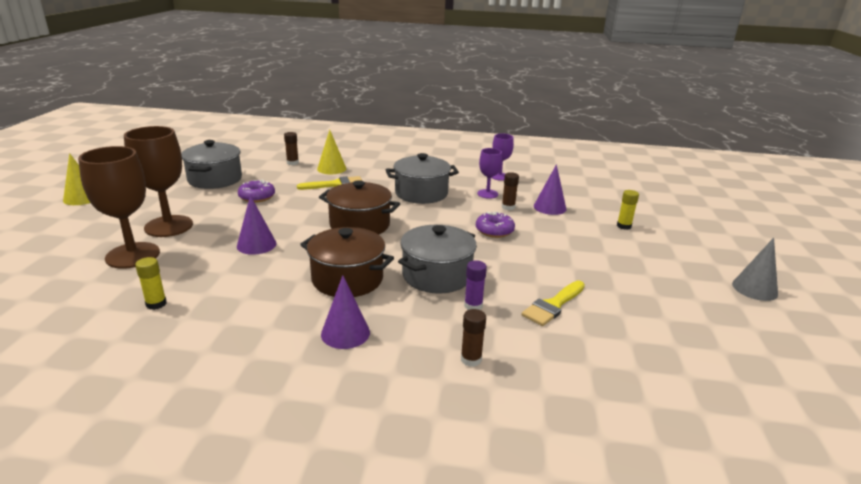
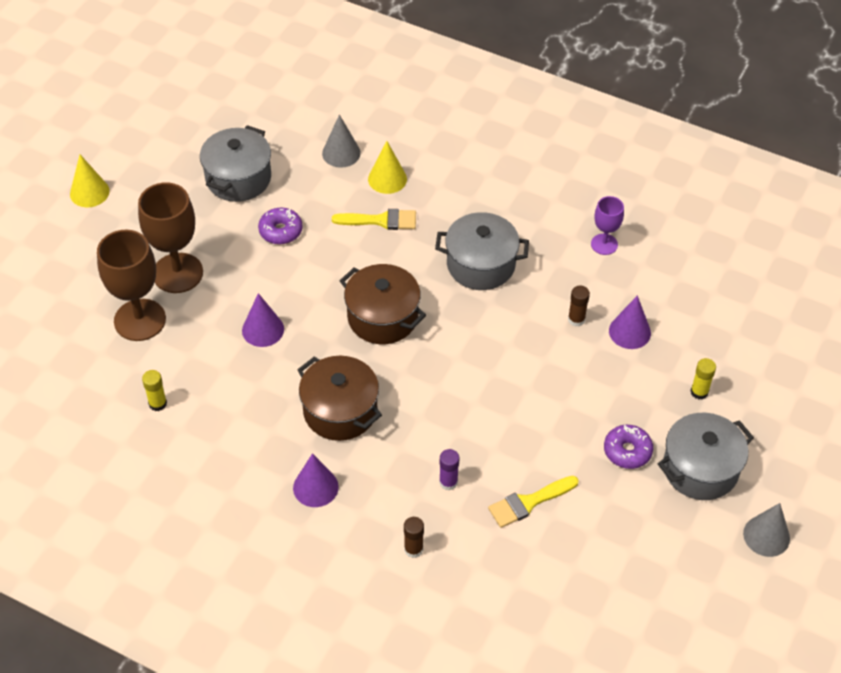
camera: 20 degrees right, 25 degrees up
brown glue stick [284,132,299,165] -> grey cone [322,114,361,168]
grey pot [398,225,477,294] -> grey pot moved to [658,413,754,500]
purple donut [476,212,515,238] -> purple donut moved to [604,425,653,469]
purple goblet [477,148,502,199] -> none

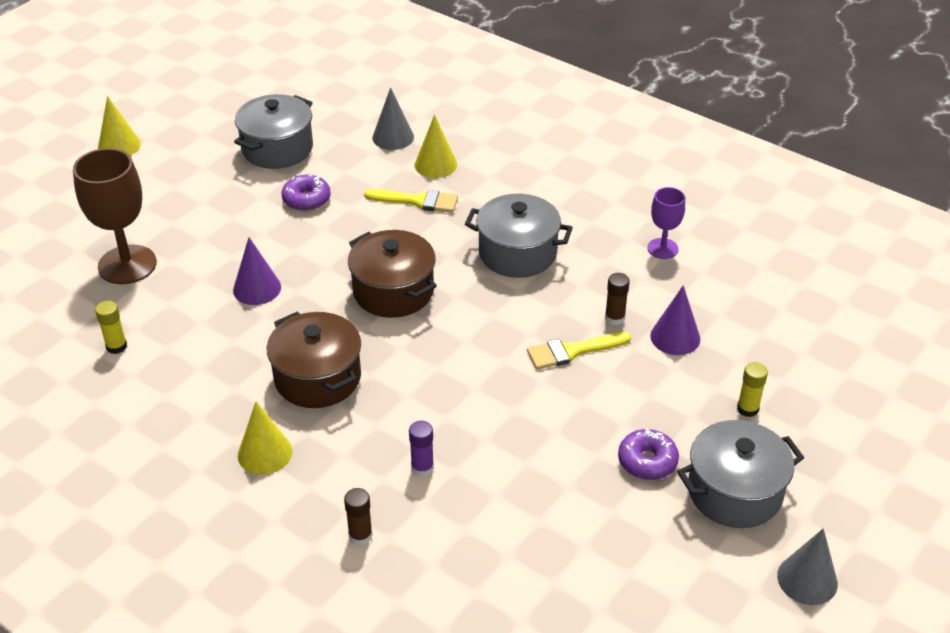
camera: 10 degrees right, 10 degrees down
brown goblet [138,182,203,293] -> none
purple cone [293,453,339,507] -> yellow cone [238,401,292,475]
yellow brush [488,476,579,528] -> yellow brush moved to [527,332,631,370]

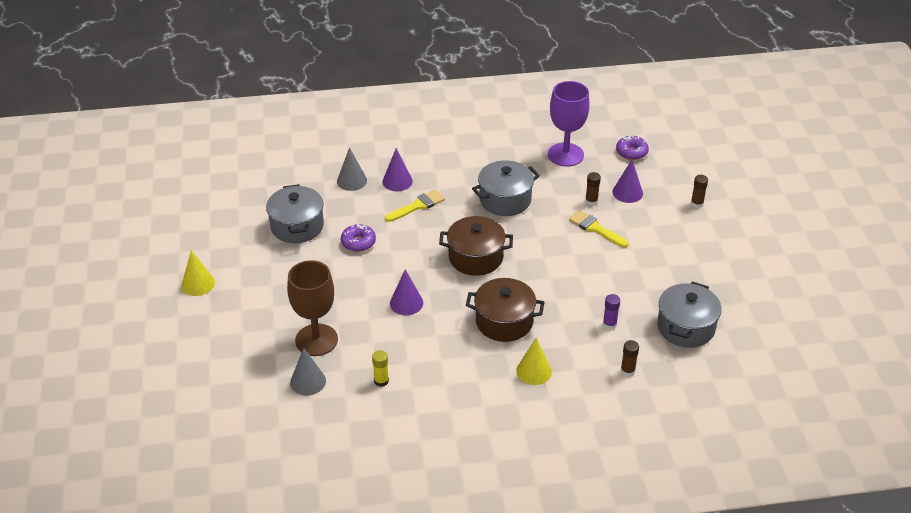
camera: 45 degrees left, 0 degrees up
yellow cone [415,114,457,178] -> purple cone [382,148,413,191]
yellow brush [527,332,631,370] -> yellow brush turned 105 degrees clockwise [569,210,628,247]
purple donut [618,428,679,480] -> purple donut moved to [616,136,649,160]
purple goblet [647,187,685,259] -> purple goblet [548,81,590,167], size x1.83
grey pot [677,420,804,528] -> grey pot moved to [657,282,722,348]
yellow glue stick [737,362,768,417] -> brown glue stick [691,175,708,208]
grey cone [777,528,838,605] -> grey cone moved to [290,348,326,396]

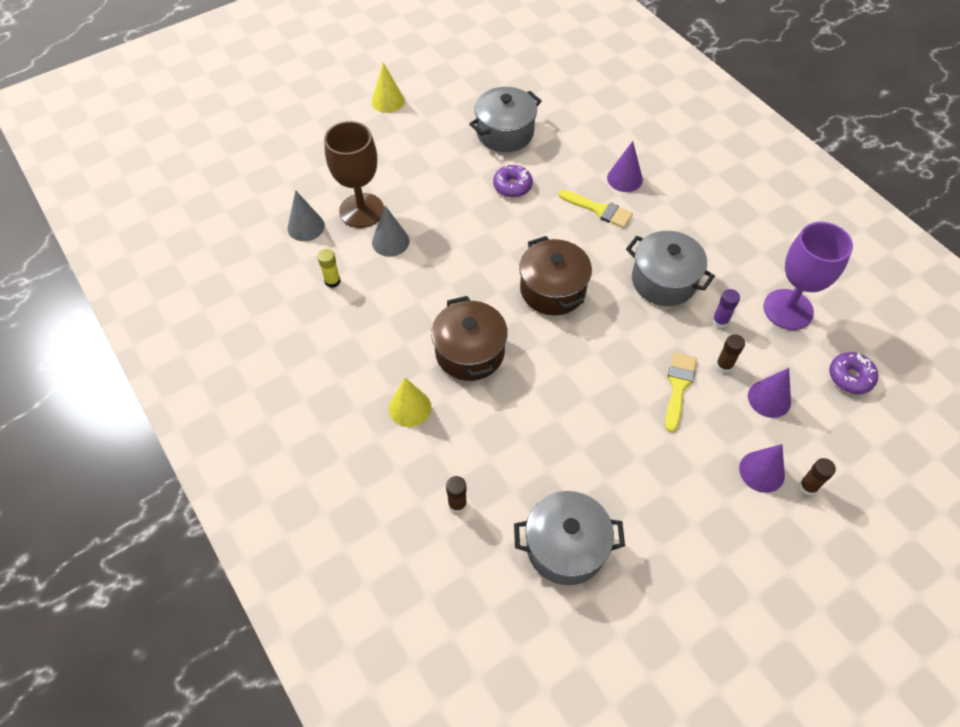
camera: 65 degrees right, 15 degrees up
grey cone [337,147,367,191] -> grey cone moved to [372,206,409,257]
purple cone [390,269,423,315] -> purple cone moved to [739,444,785,493]
purple glue stick [603,294,620,330] -> purple glue stick moved to [712,289,740,328]

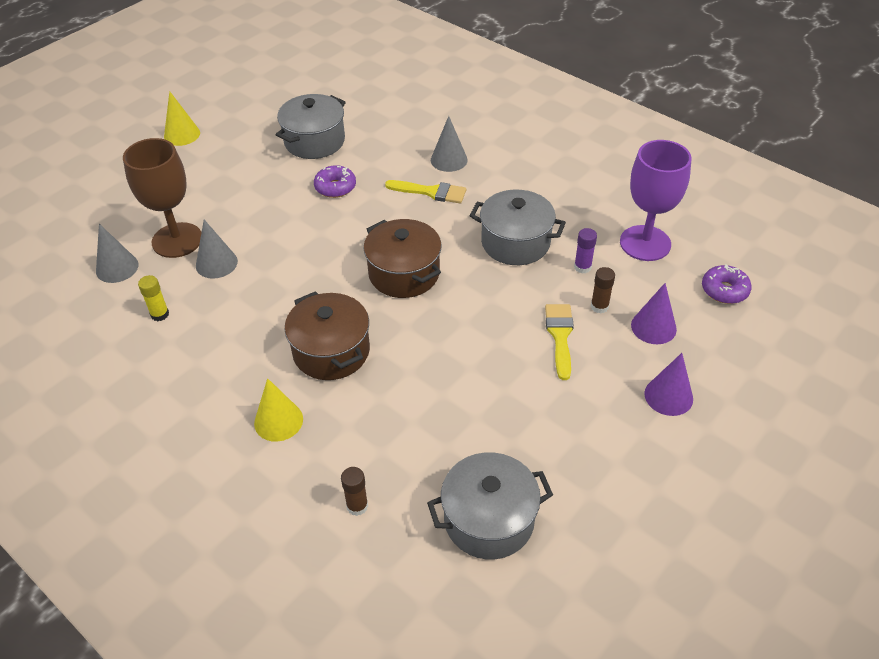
camera: 15 degrees left, 10 degrees down
purple cone [607,141,643,192] -> grey cone [431,116,468,172]
brown glue stick [799,458,836,495] -> none

